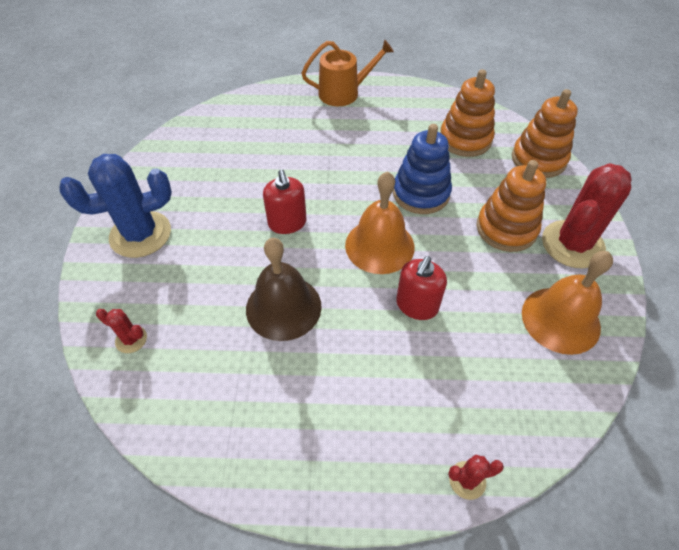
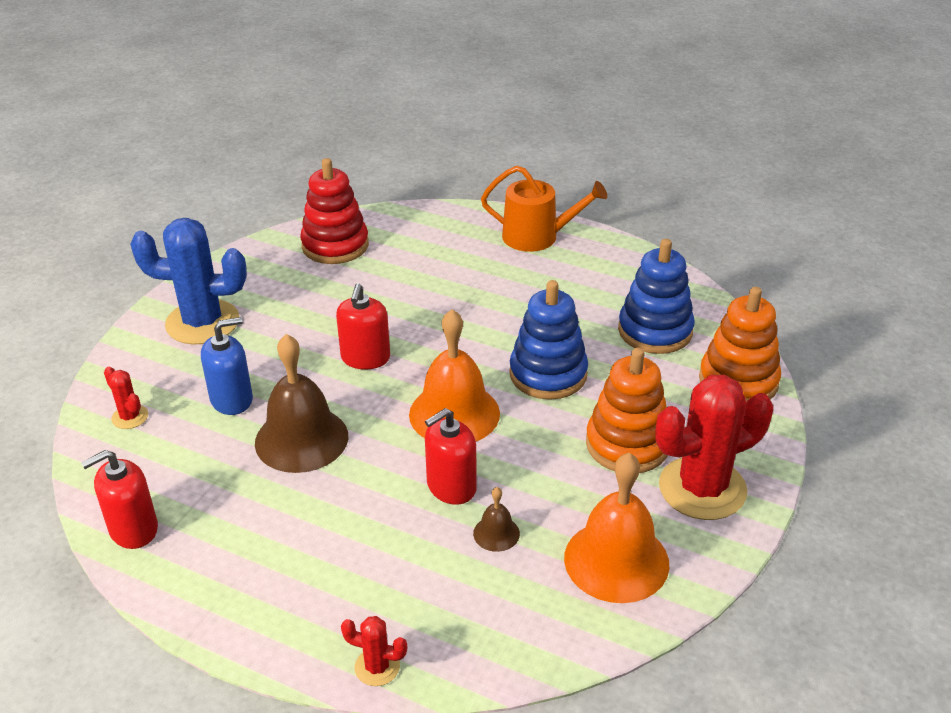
camera: 25 degrees right, 15 degrees down
orange stacking toy [440,69,495,157] -> blue stacking toy [618,239,695,354]
none -> red soap dispenser [81,450,158,549]
none -> blue soap dispenser [201,317,253,415]
none -> red stacking toy [300,158,369,264]
none -> brown bell [473,487,520,552]

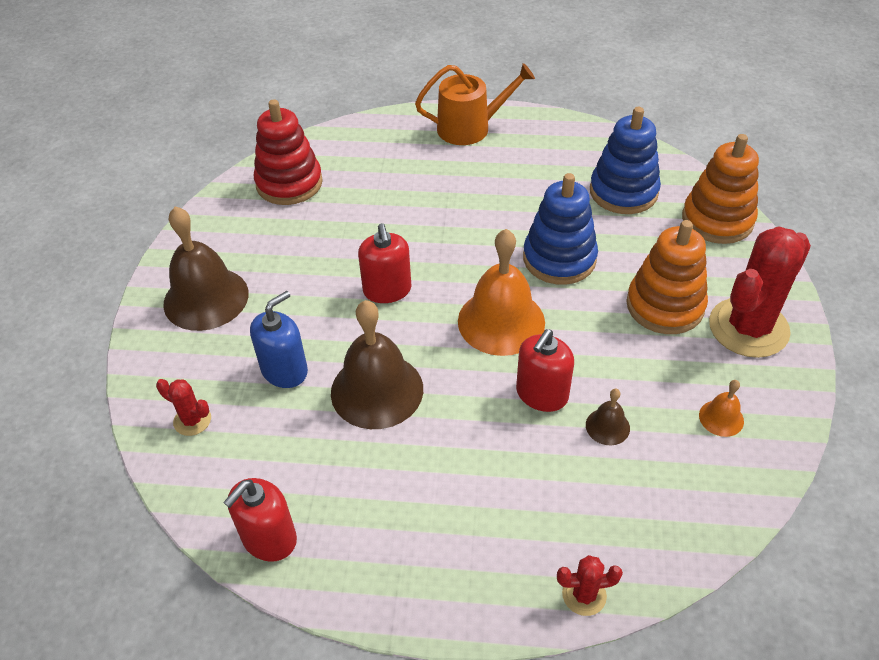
camera: 20 degrees left, 10 degrees up
blue cactus [130,218,247,345] -> brown bell [163,206,249,331]
orange bell [564,453,669,603] -> orange bell [699,380,744,437], size x0.46

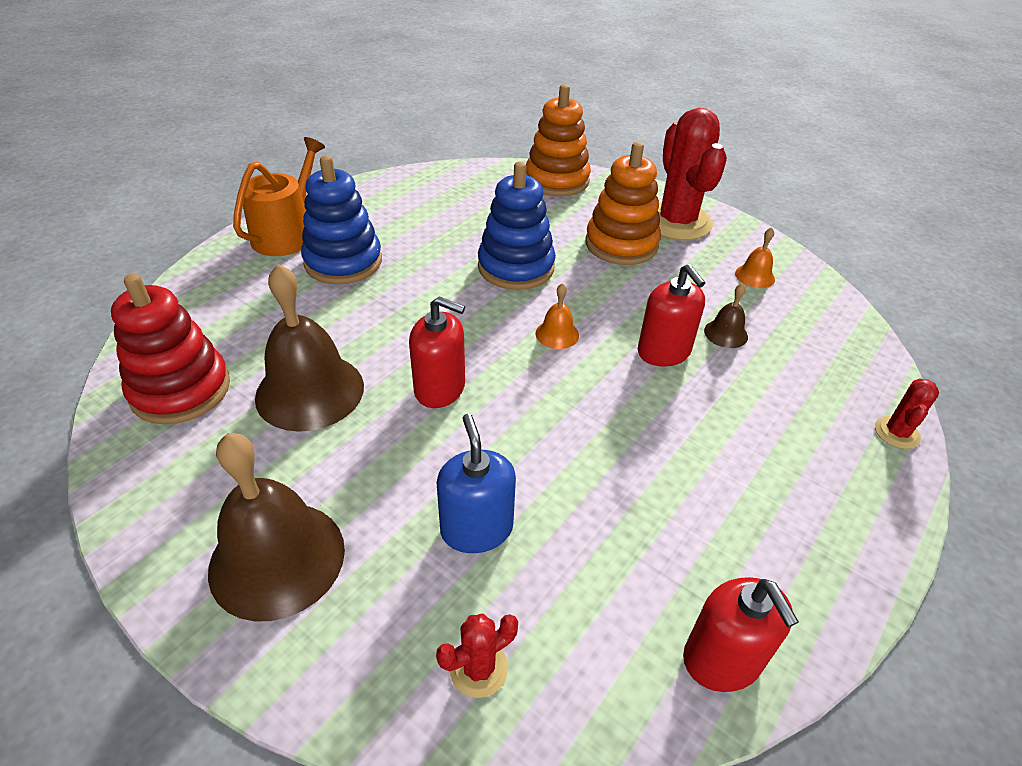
camera: 60 degrees left, 5 degrees down
brown bell [331,300,423,429] -> brown bell moved to [255,264,364,432]
orange bell [458,229,545,356] -> orange bell [536,283,579,349], size x0.46
blue stacking toy [590,107,661,214] -> blue stacking toy moved to [301,155,382,285]

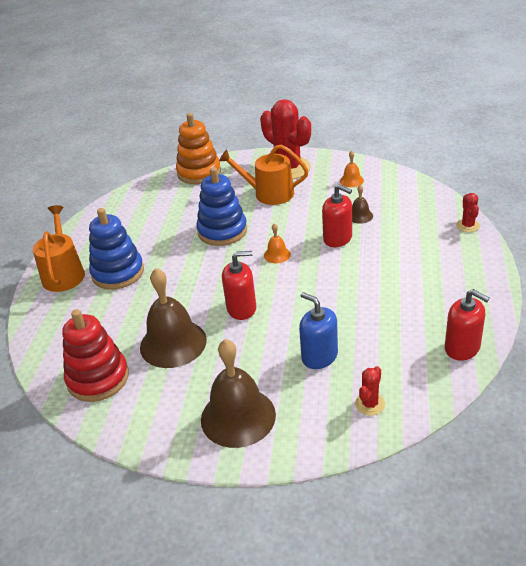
camera: 25 degrees left, 5 degrees down
orange stacking toy [586,142,661,265] -> orange watering can [219,144,309,205]

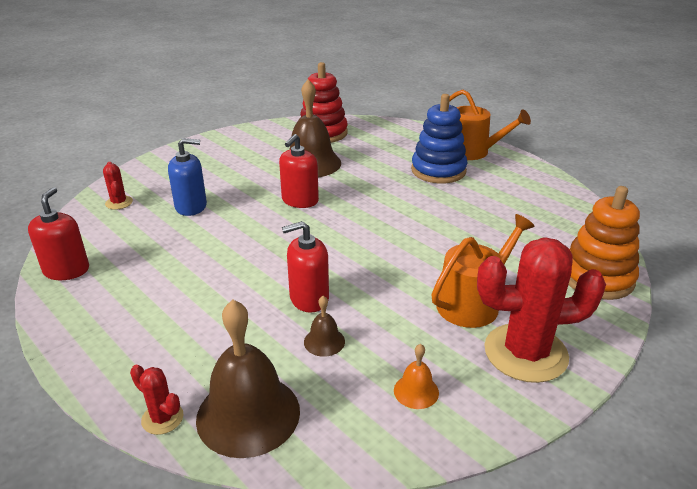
camera: 125 degrees right, 5 degrees down
blue stacking toy [196,167,247,246] -> none
brown bell [201,339,276,448] -> brown bell moved to [196,300,300,458]
orange bell [264,223,291,263] -> none
red soap dispenser [445,289,490,361] -> red soap dispenser turned 105 degrees clockwise [28,187,89,280]

